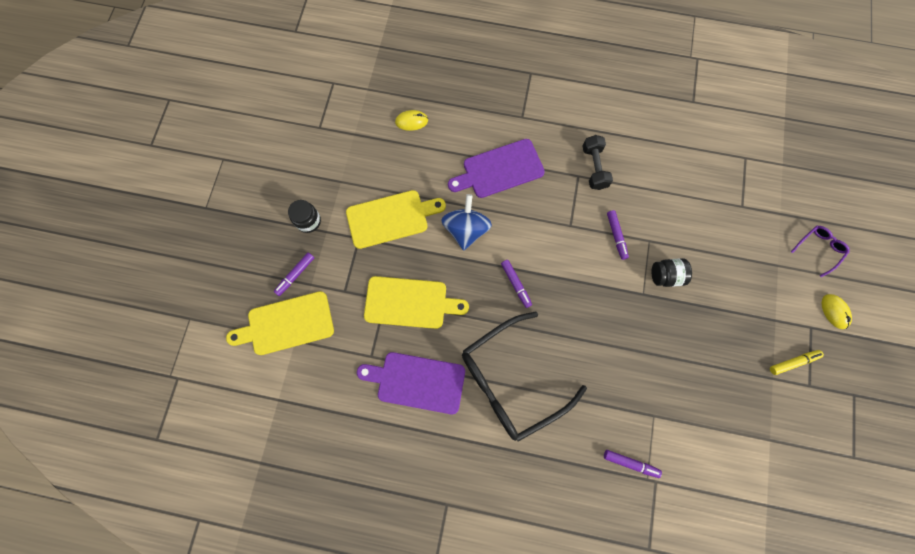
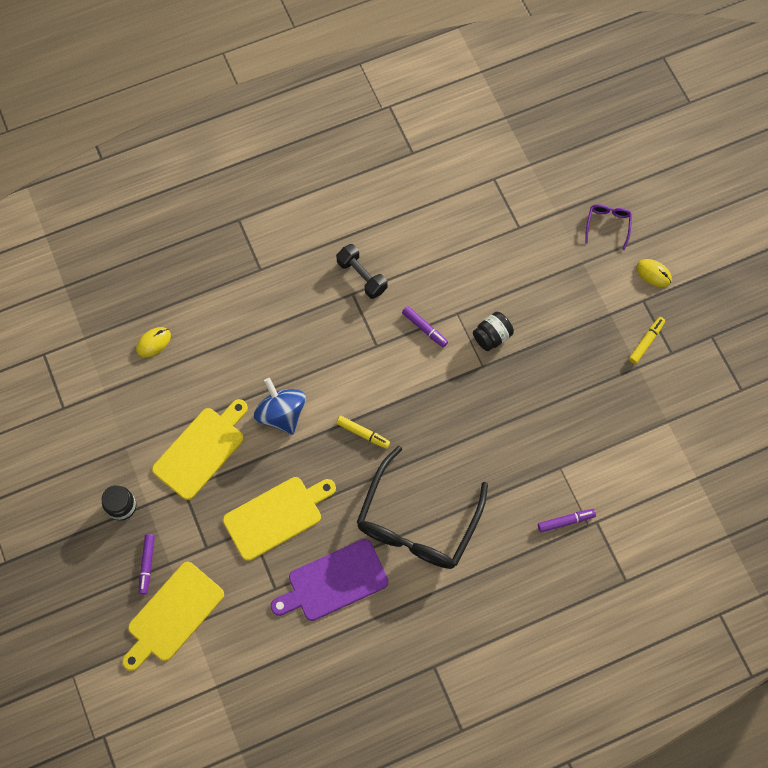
camera: 35 degrees left, 5 degrees down
purple cutting board [448,139,545,198] -> none
purple marker [501,260,532,308] -> yellow marker [336,416,390,449]

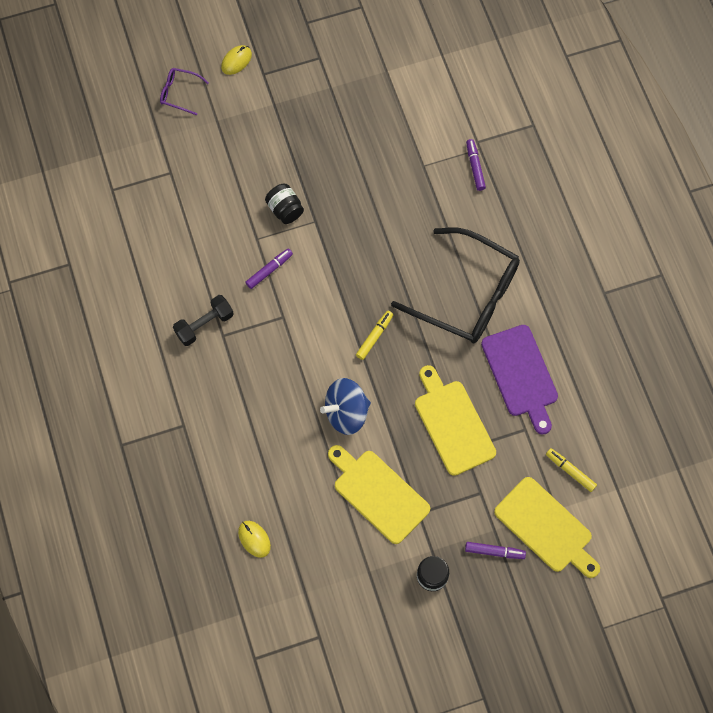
camera: 85 degrees left, 0 degrees up
yellow marker [629,317,665,364] -> yellow marker moved to [546,448,597,492]

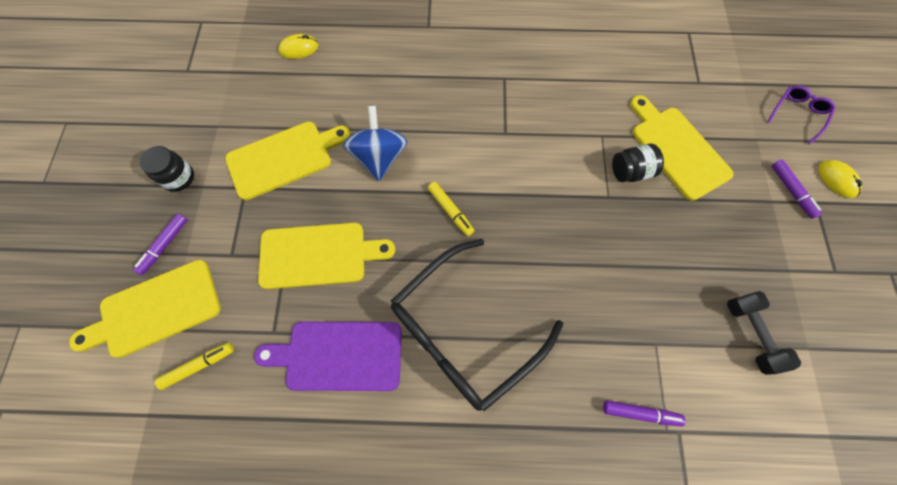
camera: 110 degrees right, 0 degrees up
black dumbbell [173,295,234,346] -> black dumbbell moved to [727,291,801,375]
purple marker [245,248,293,289] -> purple marker moved to [771,160,822,219]
none -> yellow cutting board [630,95,734,201]

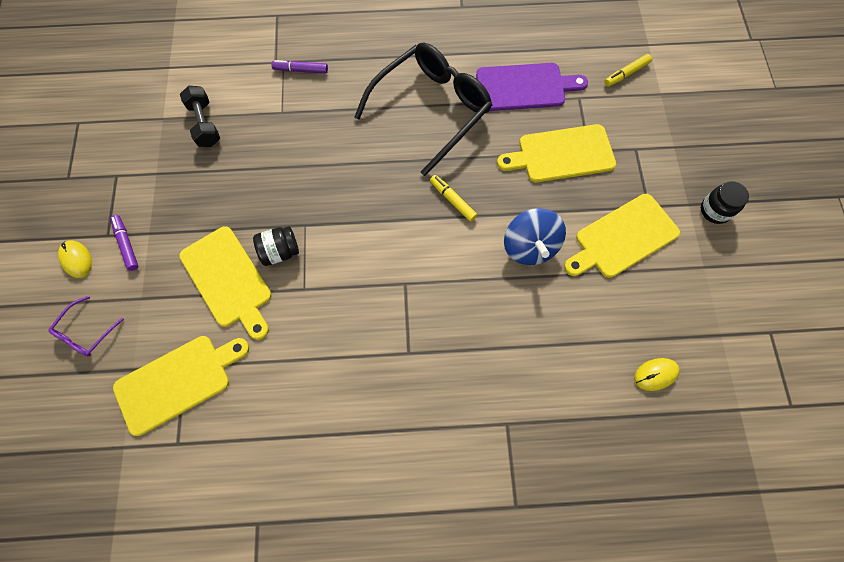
camera: 175 degrees right, 0 degrees up
yellow cutting board [69,260,220,358] -> yellow cutting board moved to [113,336,250,436]
purple marker [133,213,188,275] -> none

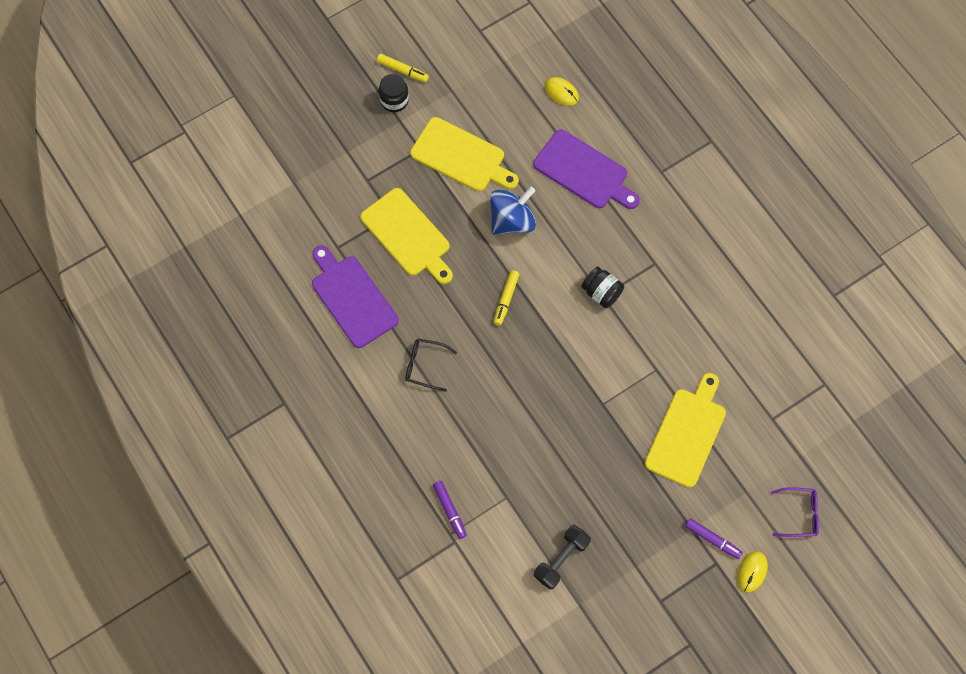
camera: 120 degrees left, 0 degrees up
purple marker [110,215,138,271] -> purple marker turned 90 degrees counterclockwise [685,518,743,559]
yellow cutting board [113,336,250,436] -> none
black jar [253,226,299,266] -> black jar moved to [581,267,624,308]
black glasses [354,43,492,176] -> black glasses [405,338,457,392], size x0.43
yellow marker [604,54,652,87] -> yellow marker moved to [377,54,429,82]
none -> purple cutting board [533,130,640,209]

